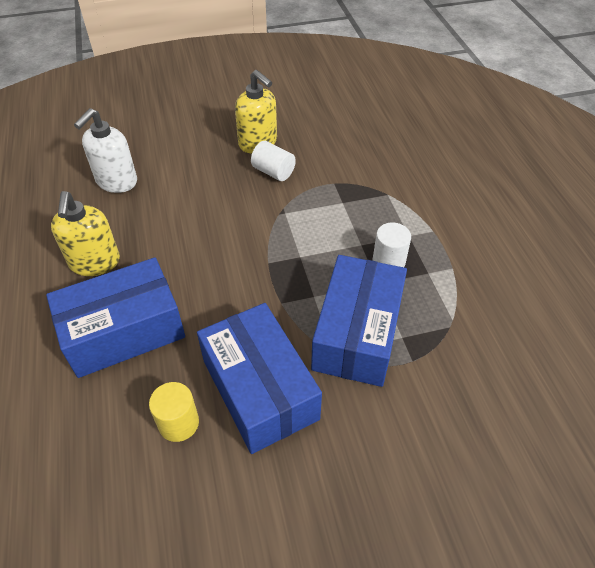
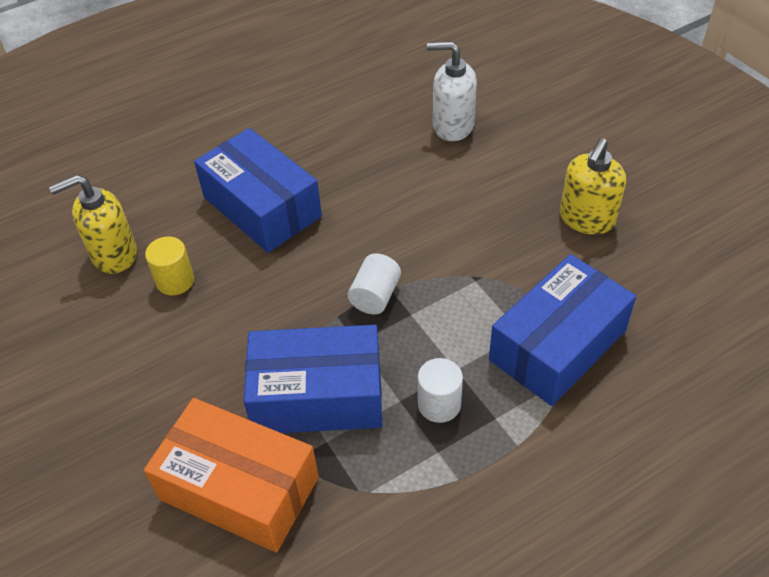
camera: 75 degrees right, 0 degrees up
yellow soap dispenser [51,191,120,276] -> yellow soap dispenser moved to [49,174,137,274]
blue box [197,303,322,454] -> blue box moved to [489,254,636,406]
white cylinder [251,141,296,181] -> white cylinder moved to [348,253,401,314]
none -> orange box [144,398,319,553]

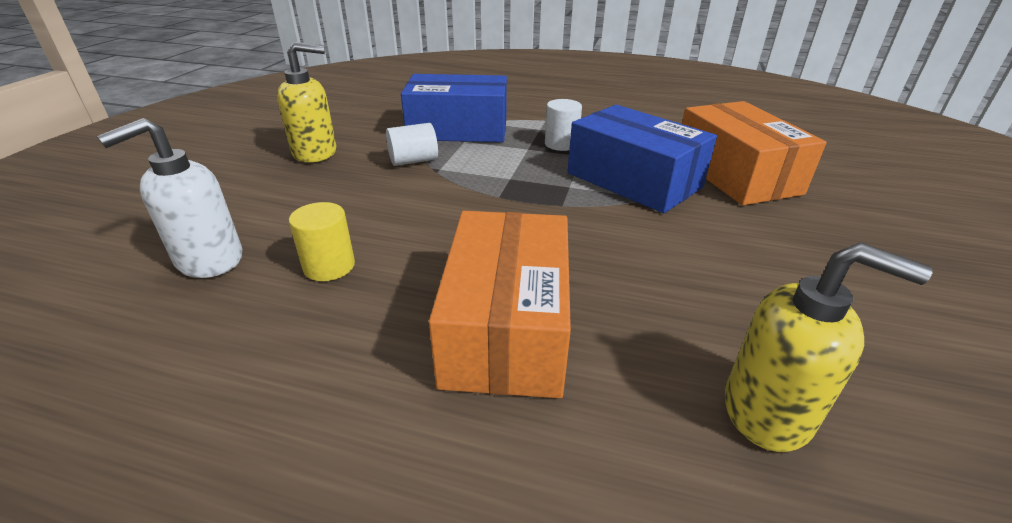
camera: 135 degrees left, 15 degrees down
yellow cylinder [145,236,194,295] -> yellow cylinder moved to [289,202,355,281]
blue box [194,128,322,253] -> orange box [429,211,571,398]
white cylinder [348,253,401,314] -> white cylinder moved to [386,123,438,166]
white soap dispenser [427,41,477,141] -> white soap dispenser turned 75 degrees clockwise [97,118,242,278]

